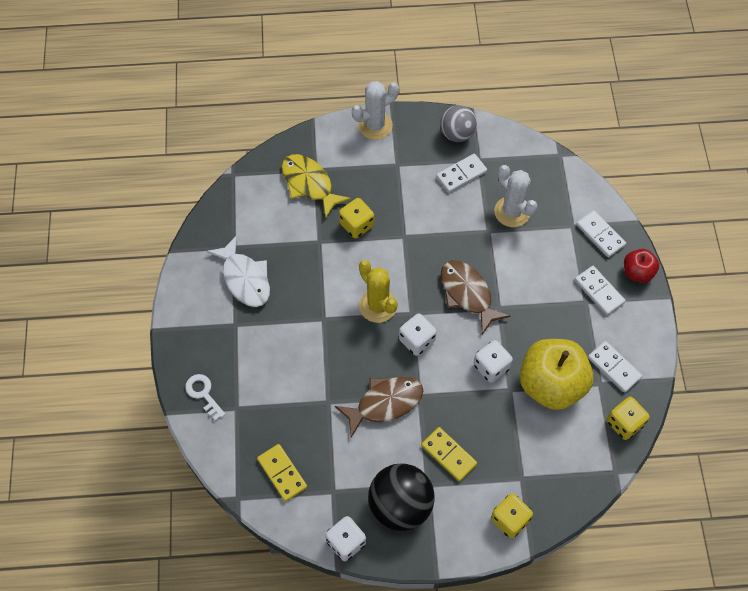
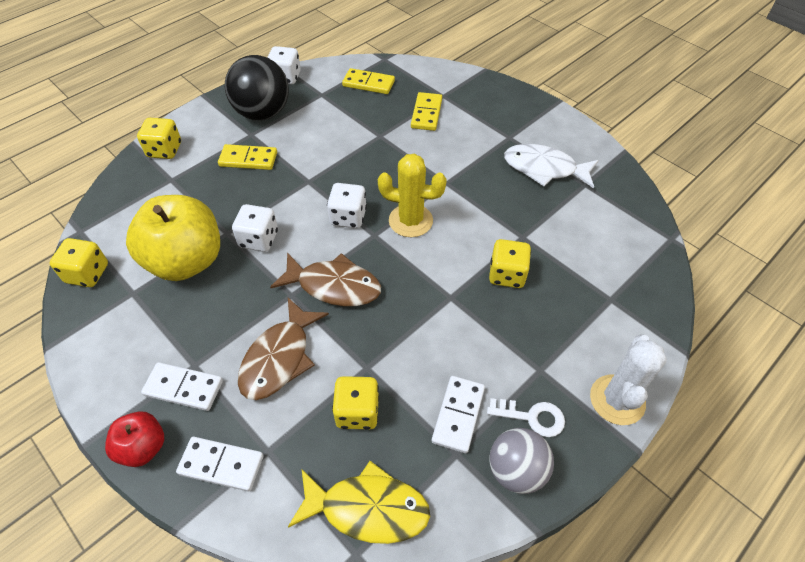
camera: 140 degrees right, 10 degrees down
white key [185,374,225,421] -> white key moved to [487,398,565,437]
yellow fish [282,154,351,218] -> yellow fish moved to [288,461,430,544]
brown fish [335,377,423,437] -> brown fish moved to [238,298,329,400]
white cactus [494,165,537,227] -> yellow dice [332,376,379,430]
white domino [588,341,642,393] -> none
none -> yellow domino [411,92,442,131]

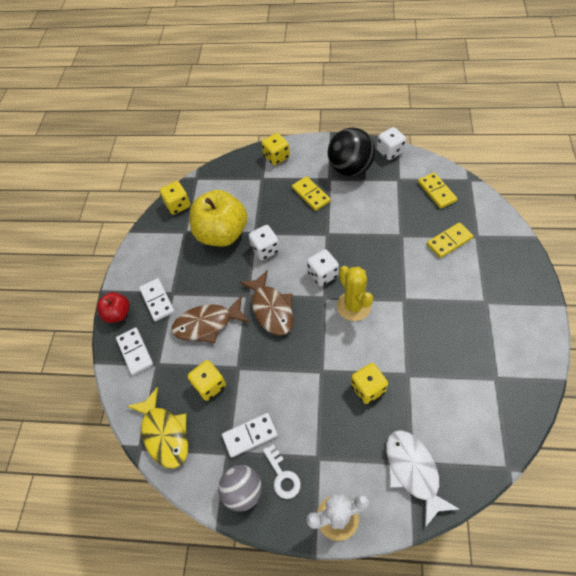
camera: 55 degrees right, 5 degrees up
white fish [504,144,599,189] -> white fish moved to [386,430,460,527]

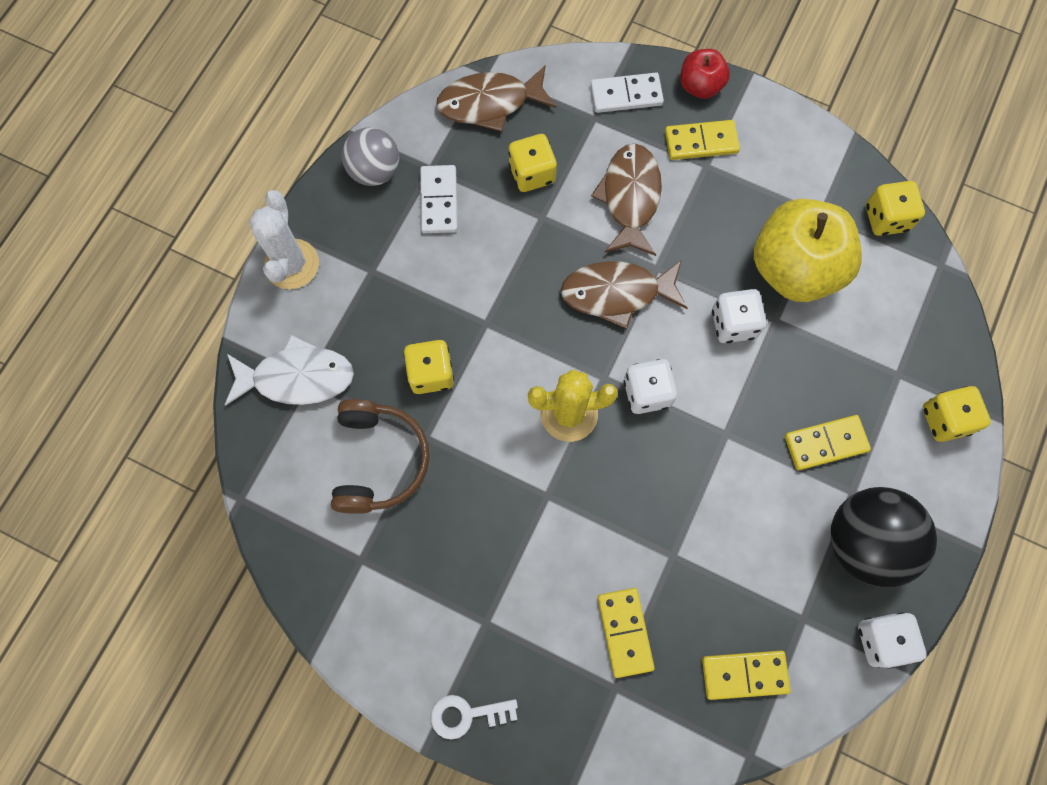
camera: 105 degrees right, 15 degrees up
yellow fish [127,387,188,468] -> brown fish [436,65,556,132]
white domino [139,278,175,322] -> yellow domino [665,120,740,160]
white key [263,444,301,499] -> white key moved to [431,695,518,740]
none -> brown headphones [331,399,430,514]

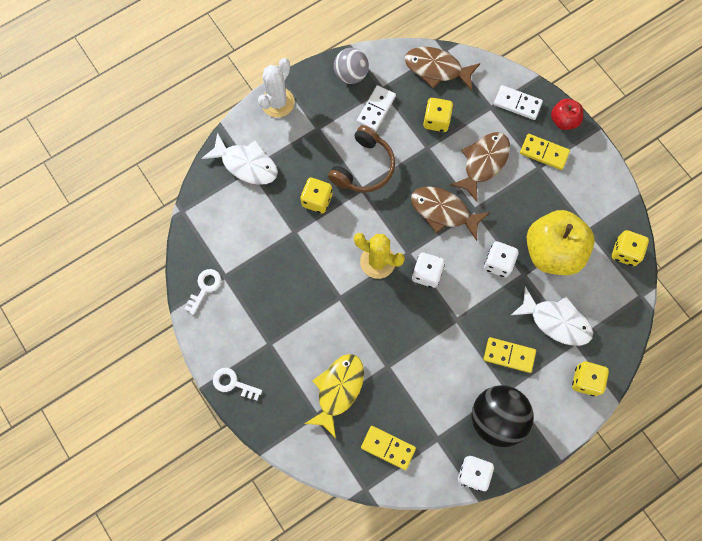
camera: 30 degrees right, 0 degrees up
brown headphones [331,399,430,514] -> brown headphones moved to [328,125,395,193]
yellow domino [598,588,655,678] -> yellow fish [304,354,364,438]
none -> white key [185,269,221,315]
none -> white fish [511,286,593,346]

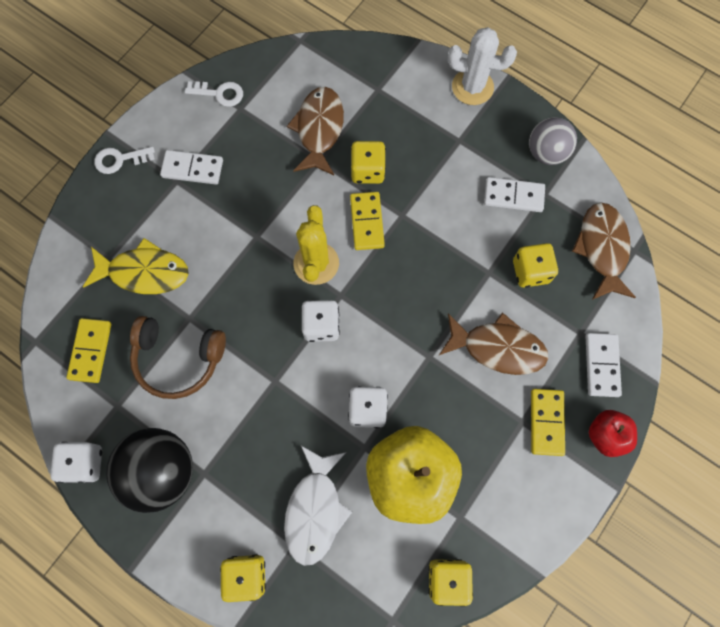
camera: 70 degrees right, 0 degrees up
white fish [201,132,278,185] -> none
white key [213,368,262,400] -> white key turned 105 degrees counterclockwise [94,147,155,174]
brown headphones [328,125,395,193] -> brown headphones moved to [130,316,226,399]
brown fish [411,186,490,241] -> brown fish moved to [287,87,344,175]
yellow domino [484,337,536,373] -> yellow domino moved to [350,192,385,250]
none -> white domino [160,150,223,185]

